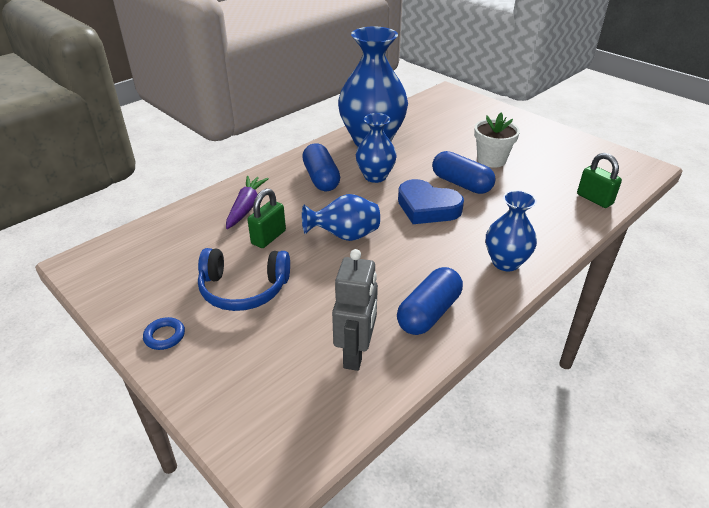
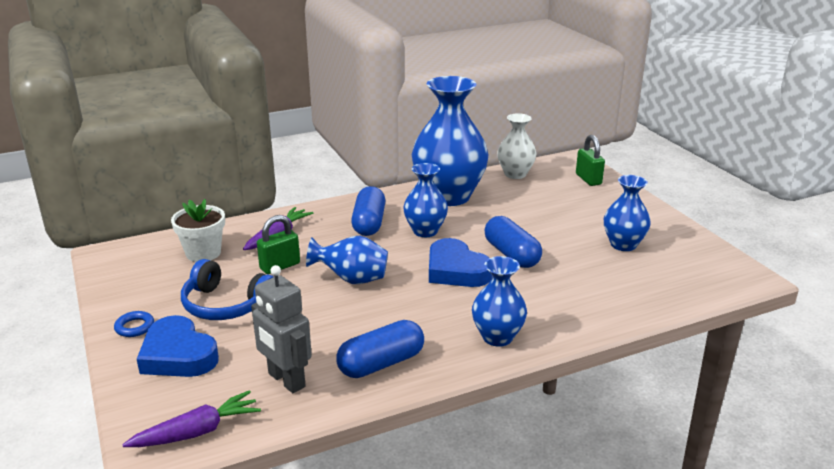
camera: 20 degrees right, 10 degrees down
grey robot [332,249,378,371] -> grey robot turned 105 degrees clockwise [251,265,312,393]
white flower pot [474,112,520,168] -> white flower pot moved to [171,199,225,262]
green padlock [577,153,622,208] -> green padlock moved to [576,135,605,186]
none -> purple carrot [122,390,261,447]
none -> blue heart [137,315,219,377]
none -> white vase [497,113,536,179]
none -> blue vase [604,175,651,251]

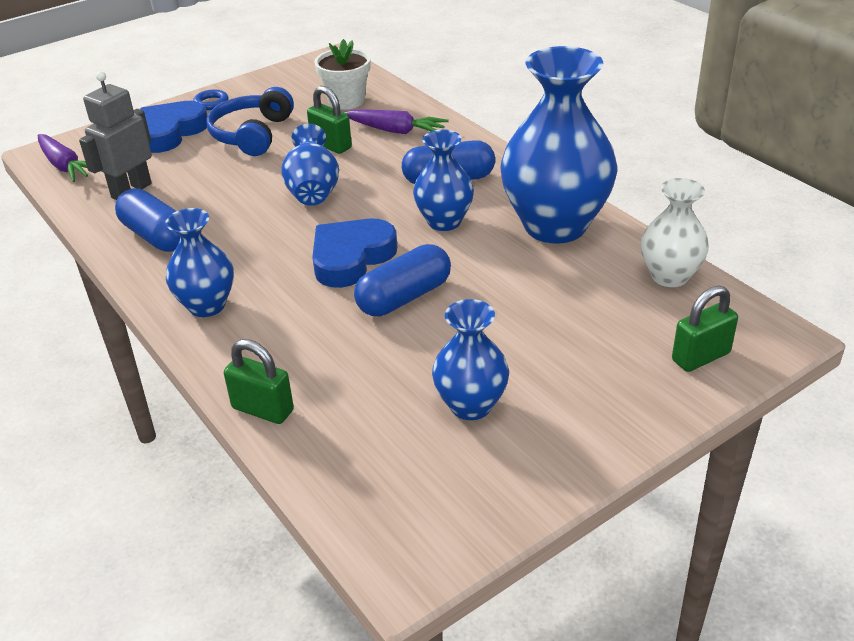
camera: 80 degrees right, 10 degrees up
none -> green padlock [224,339,294,424]

